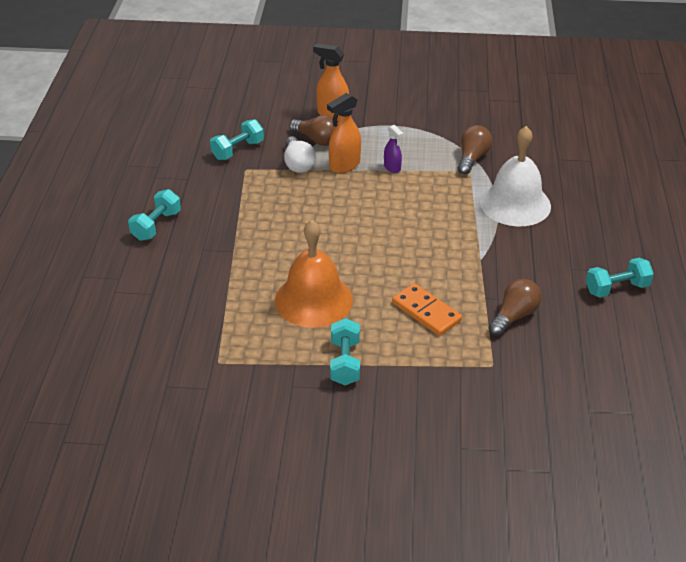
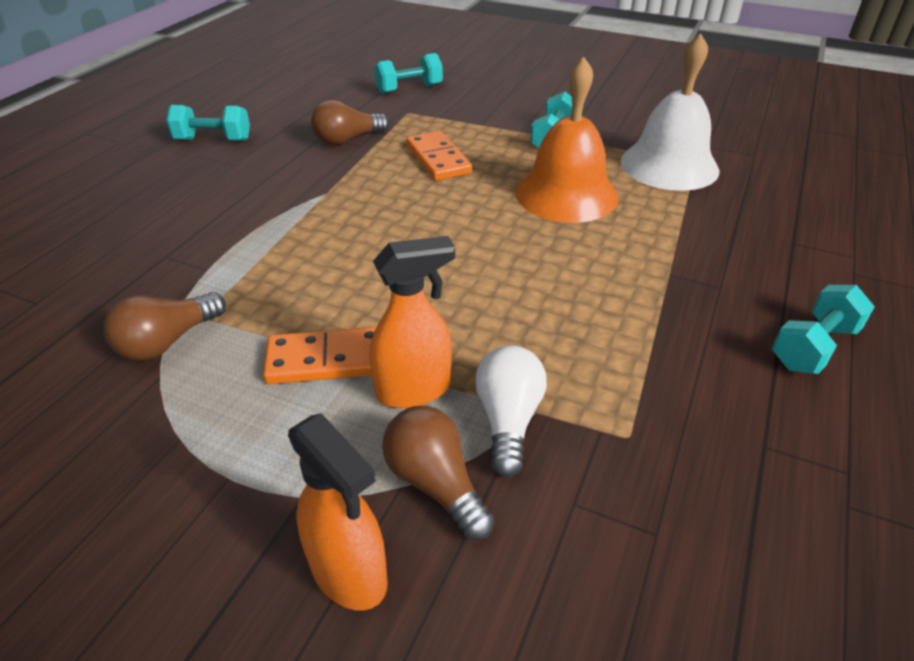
camera: 160 degrees left, 0 degrees up
turquoise dumbbell [210,119,264,160] -> turquoise dumbbell moved to [374,53,443,94]
purple spray bottle [384,125,404,173] -> orange domino [263,327,376,384]
white bell [480,126,551,226] -> white bell moved to [620,33,719,191]

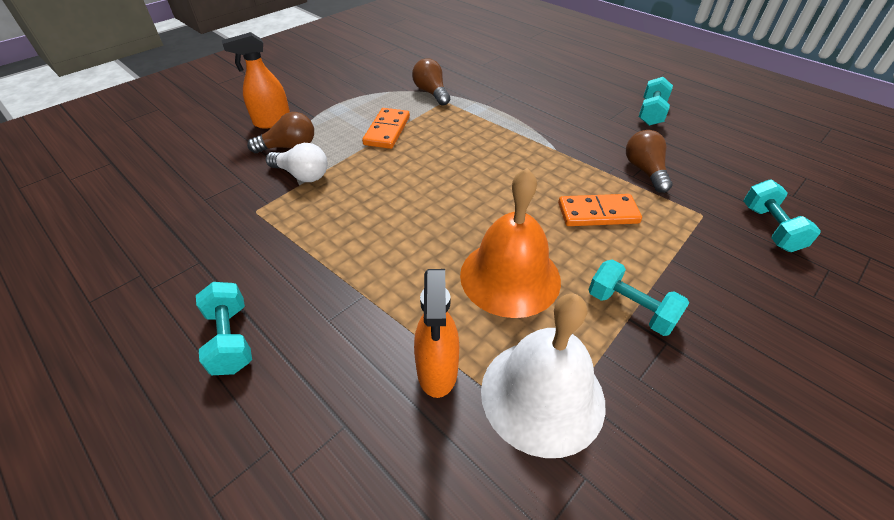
camera: 110 degrees right, 5 degrees up
orange spray bottle [370,236,455,408] -> orange spray bottle moved to [414,269,459,398]

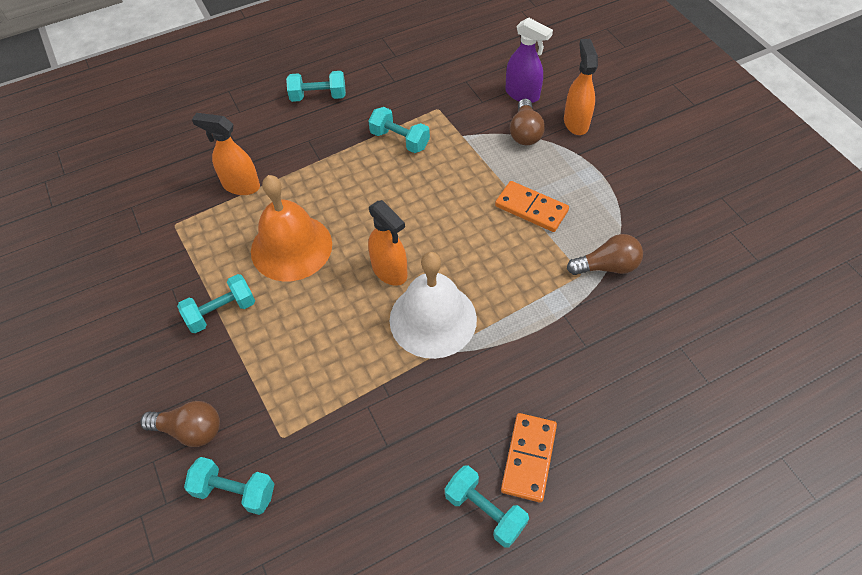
camera: 110 degrees right, 10 degrees up
white light bulb [266,143,327,182] -> none
white bell [481,294,606,458] -> white bell moved to [390,252,477,359]
orange domino [558,194,642,226] -> orange domino moved to [501,413,557,502]
brown light bulb [626,130,673,193] -> brown light bulb moved to [140,401,220,447]
none -> turquoise dumbbell [368,107,430,153]
none -> orange spray bottle [368,200,408,286]
none -> purple spray bottle [505,17,553,103]

